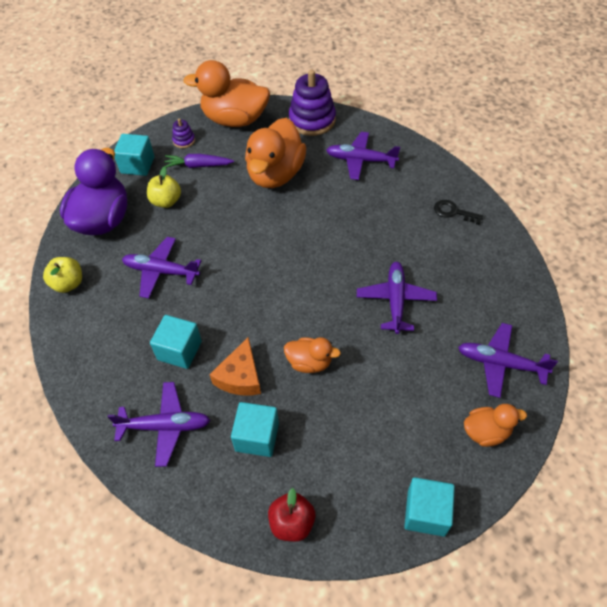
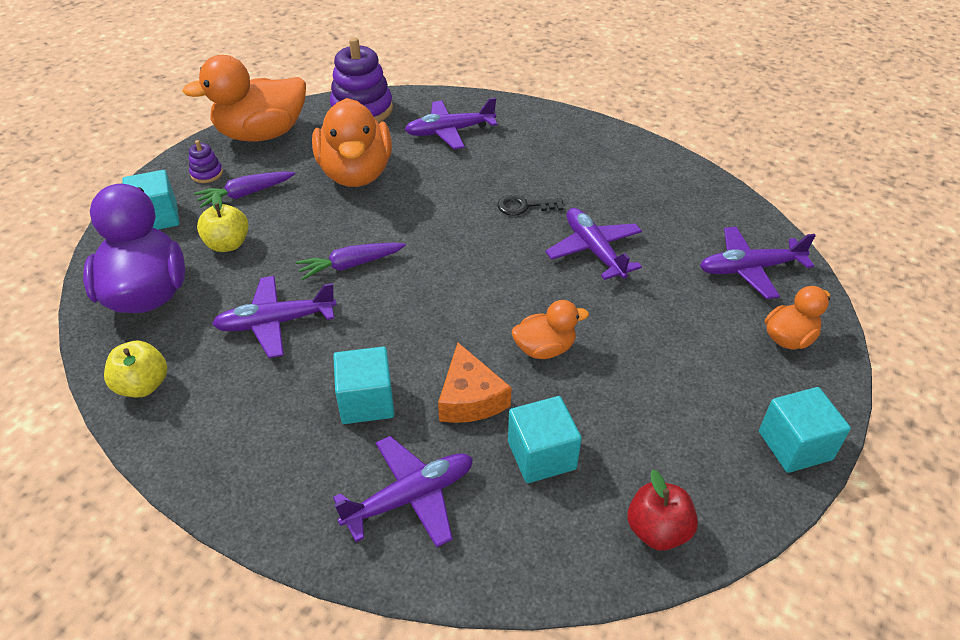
camera: 30 degrees left, 10 degrees down
black key [434,200,483,225] -> black key moved to [497,195,564,216]
none -> purple carrot [296,243,406,280]

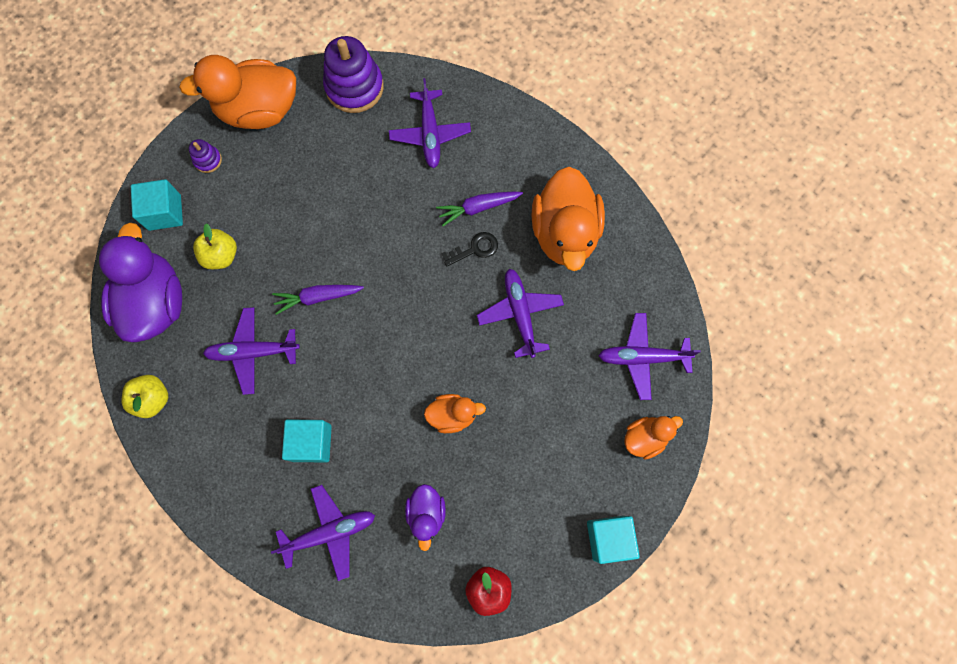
camera: 10 degrees right, 30 degrees up
purple carrot [194,171,295,208] -> purple carrot moved to [436,192,523,226]
orange duck [312,98,392,187] -> orange duck moved to [532,167,605,271]
purple plane [405,97,497,149] -> purple plane turned 90 degrees counterclockwise [389,78,471,168]
orange cheese [438,343,512,423] -> none
black key [497,195,564,216] -> black key turned 150 degrees clockwise [441,232,498,266]
turquoise cube [508,396,582,483] -> purple duck [405,484,446,551]

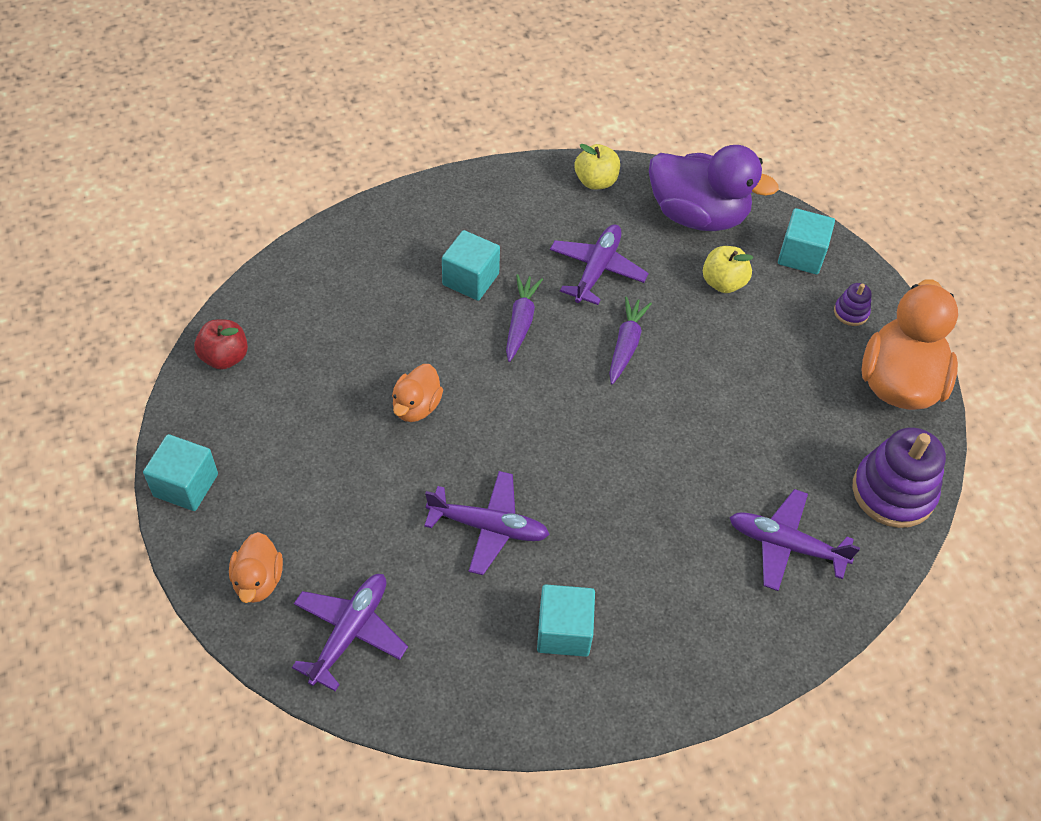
camera: 115 degrees right, 20 degrees down
purple plane [271,485,375,581] -> none
purple duck [405,484,446,551] -> none
purple carrot [436,192,523,226] -> purple carrot moved to [506,274,543,362]
black key [441,232,498,266] -> none
orange duck [532,167,605,271] -> turquoise cube [537,585,595,657]

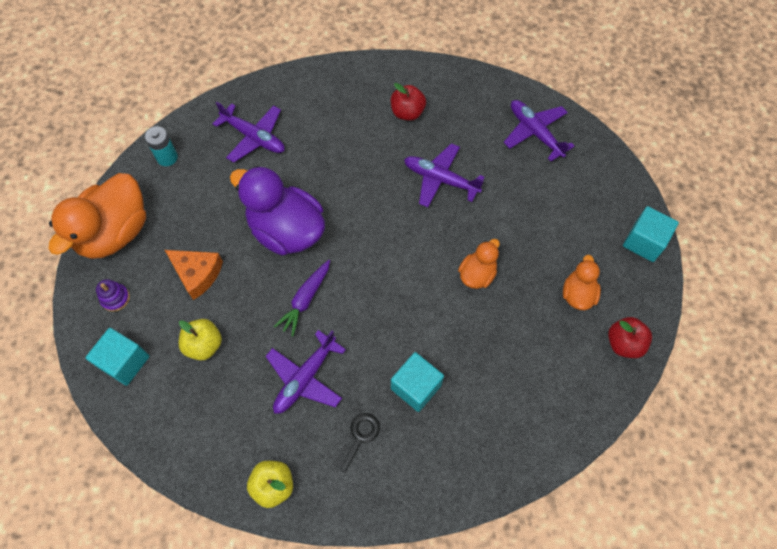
camera: 165 degrees left, 10 degrees up
orange duck [229,532,283,603] -> orange duck moved to [563,255,601,310]
purple plane [292,574,408,691] -> purple plane turned 105 degrees clockwise [504,100,575,161]
purple carrot [506,274,543,362] -> none
turquoise cube [537,585,595,657] -> red apple [391,83,426,121]
purple duck [649,145,779,231] -> purple duck moved to [230,166,325,255]
purple stacking toy [853,427,946,528] -> turquoise battery [145,126,178,166]
none -> orange cheese [165,250,223,300]
none -> black key [332,413,380,472]

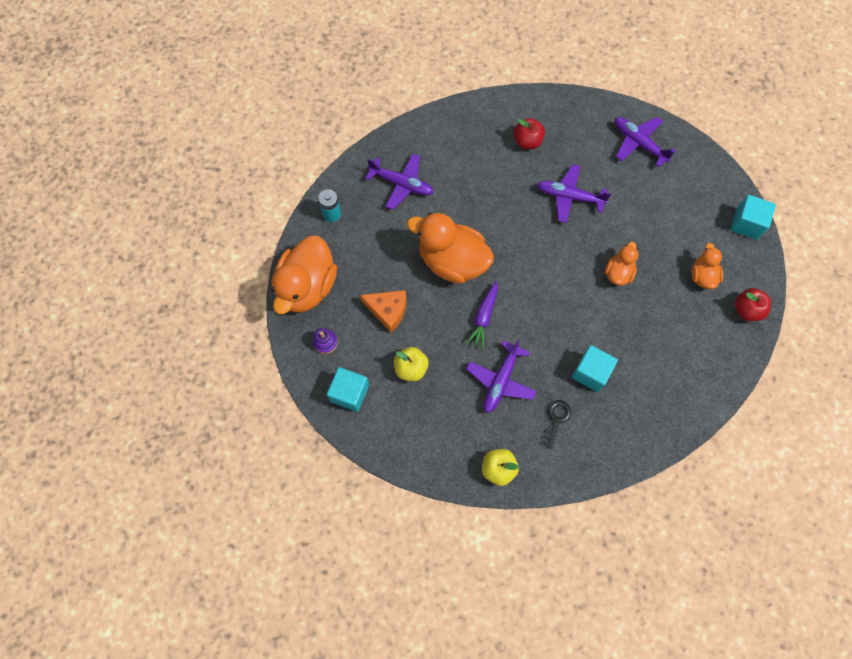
camera: 10 degrees left, 5 degrees up
purple duck [230,166,325,255] -> orange duck [407,213,494,284]

